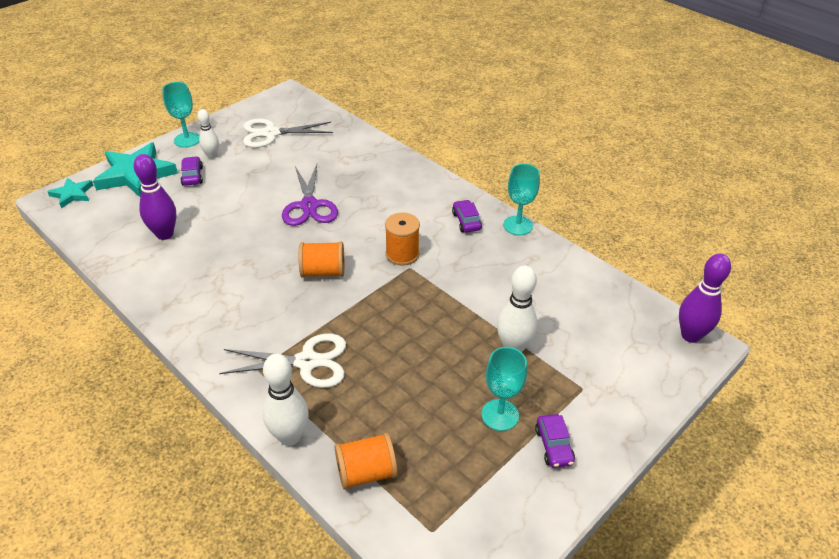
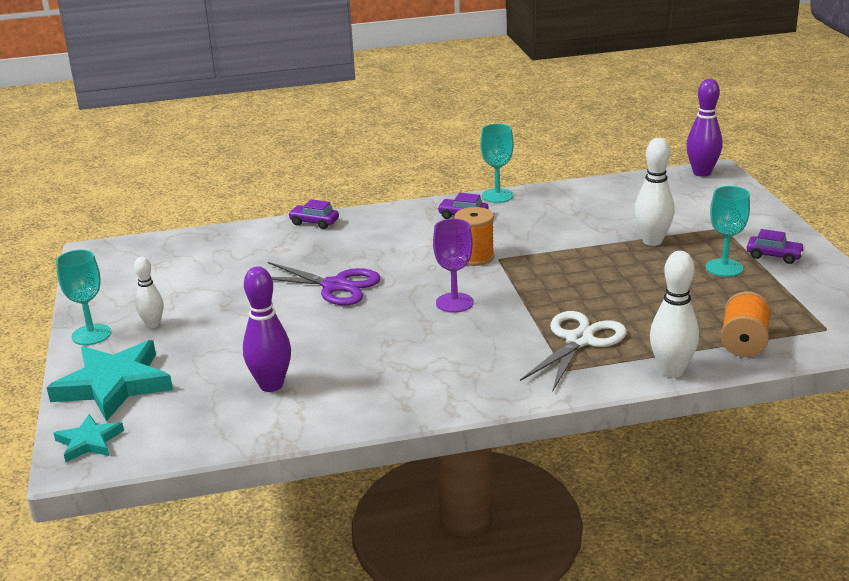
camera: 55 degrees left, 15 degrees down
purple car [180,156,203,186] -> purple car moved to [288,199,339,229]
white scissors [243,118,333,148] -> none
orange spool [299,242,344,278] -> purple goblet [433,219,474,313]

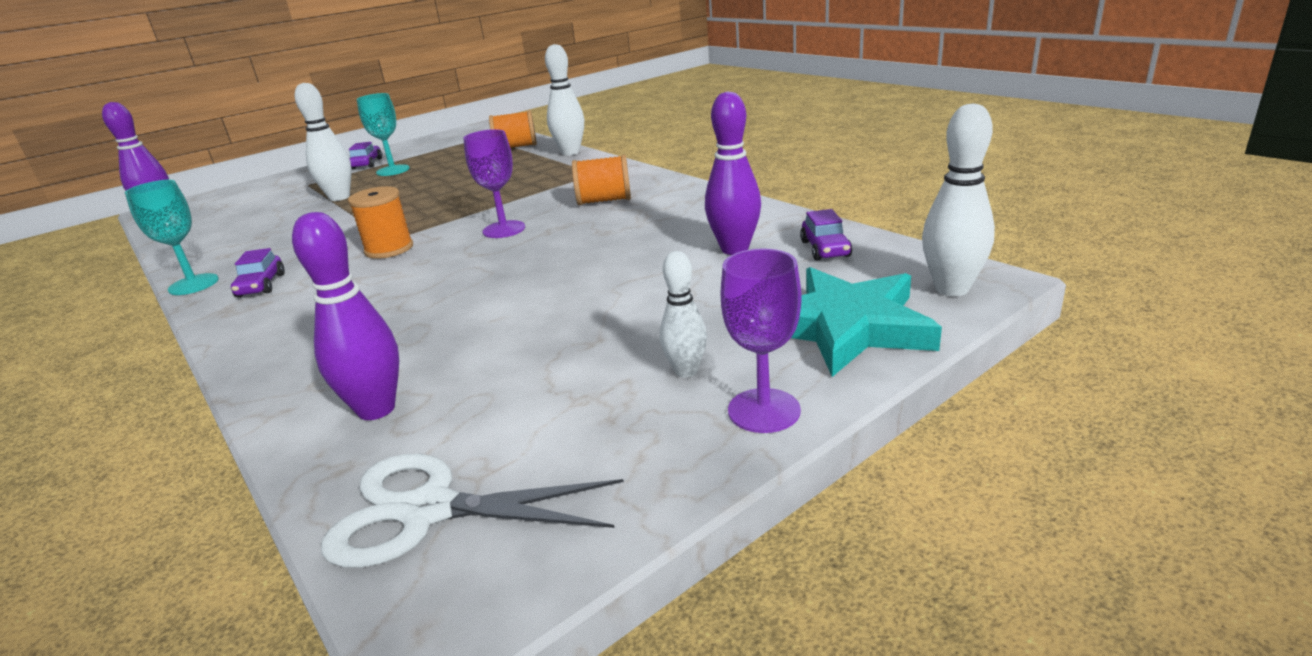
camera: 115 degrees left, 0 degrees up
turquoise star [54,414,124,462] -> white bowling pin [922,103,995,296]
turquoise goblet [56,250,111,345] -> purple goblet [720,248,802,433]
purple scissors [268,262,381,306] -> none
purple car [288,199,339,229] -> purple car moved to [800,209,852,261]
white scissors [520,311,627,392] -> white scissors moved to [321,454,624,568]
none -> purple bowling pin [292,212,399,420]
none -> orange spool [572,155,631,205]

